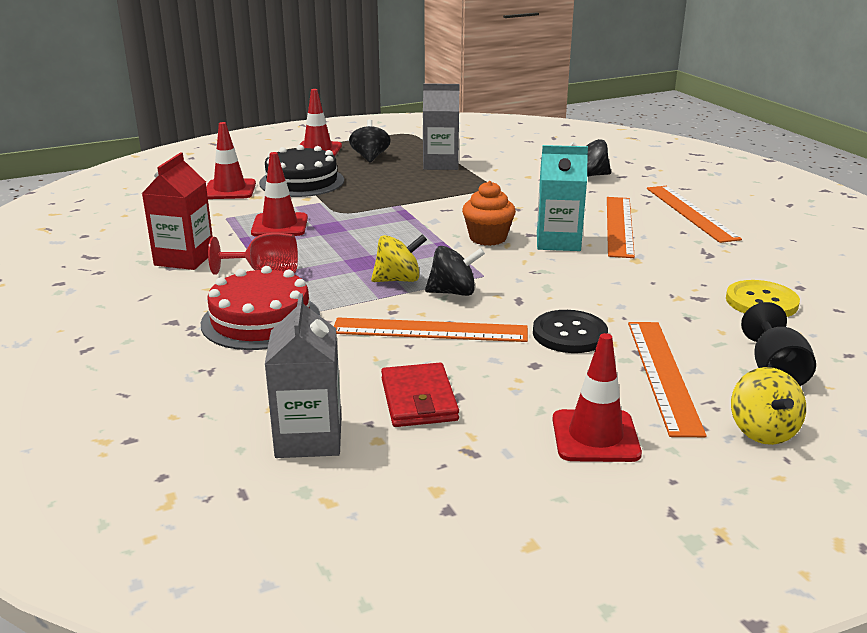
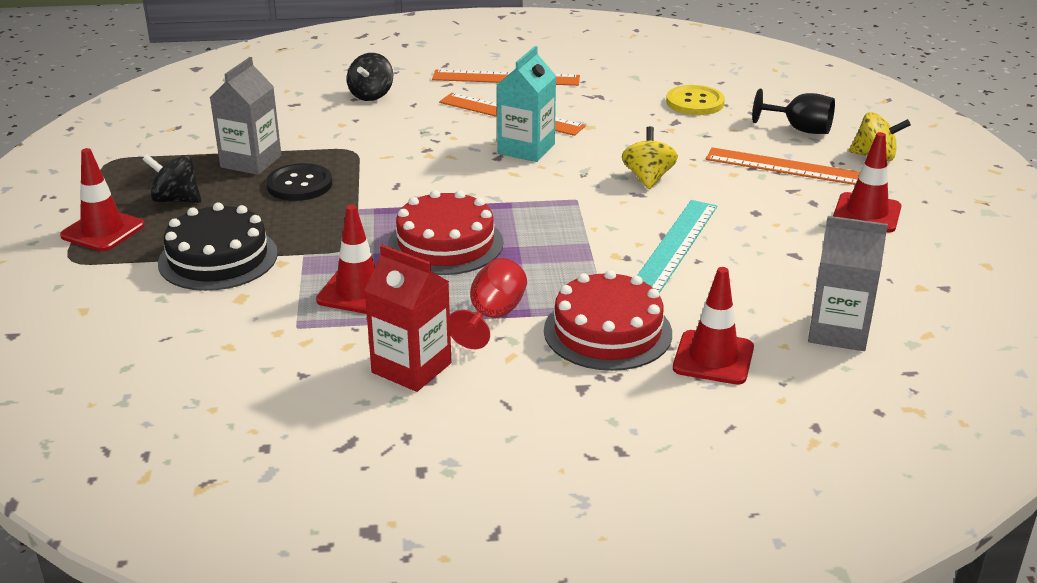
camera: 70 degrees left, 5 degrees up
red traffic cone [206,122,256,199] -> red traffic cone moved to [673,267,754,384]
orange ruler [334,318,528,342] -> turquoise ruler [637,200,717,293]
yellow spinning top [371,234,427,282] -> yellow spinning top moved to [622,126,678,189]
red wallet [381,363,459,427] -> none
black spinning top [425,246,485,296] -> none
orange cupcake [462,181,516,246] -> none
black button [533,310,608,353] -> black button moved to [266,163,332,201]
none -> red cake [388,190,503,275]

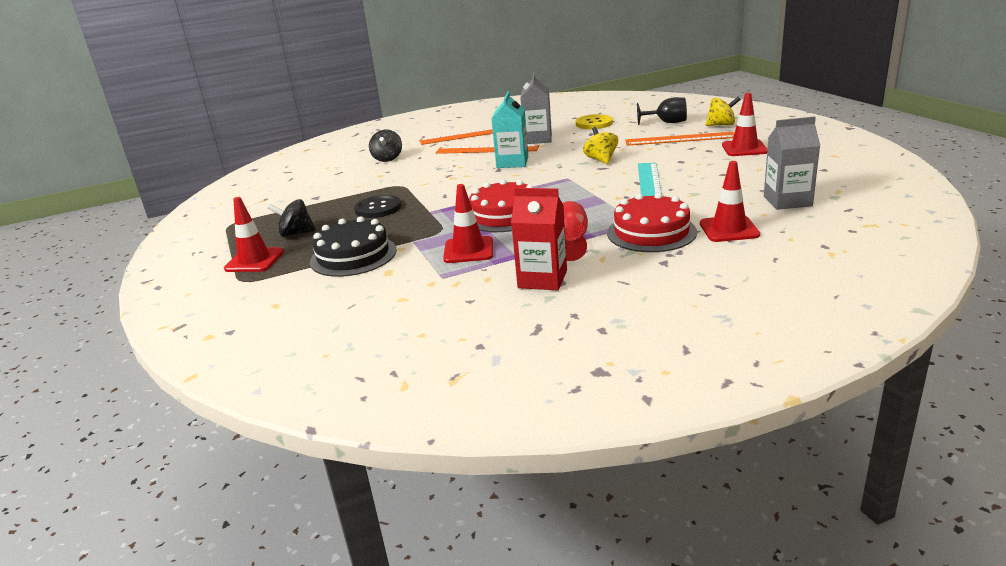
camera: 15 degrees left, 5 degrees down
grey carton [210,57,281,175] -> grey carton moved to [520,73,552,144]

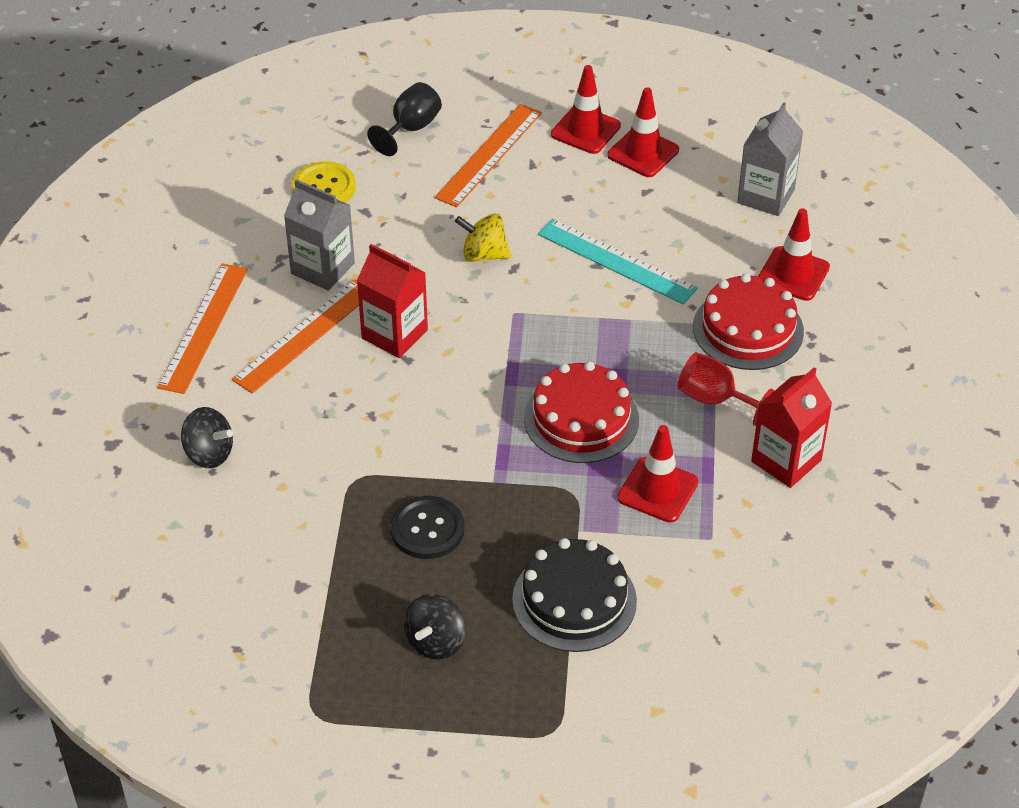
camera: 65 degrees left, 20 degrees up
red traffic cone [224,197,284,272] -> red traffic cone moved to [607,87,679,177]
turquoise carton [491,91,528,168] -> red carton [357,244,428,358]
yellow spinning top [705,97,741,126] -> none

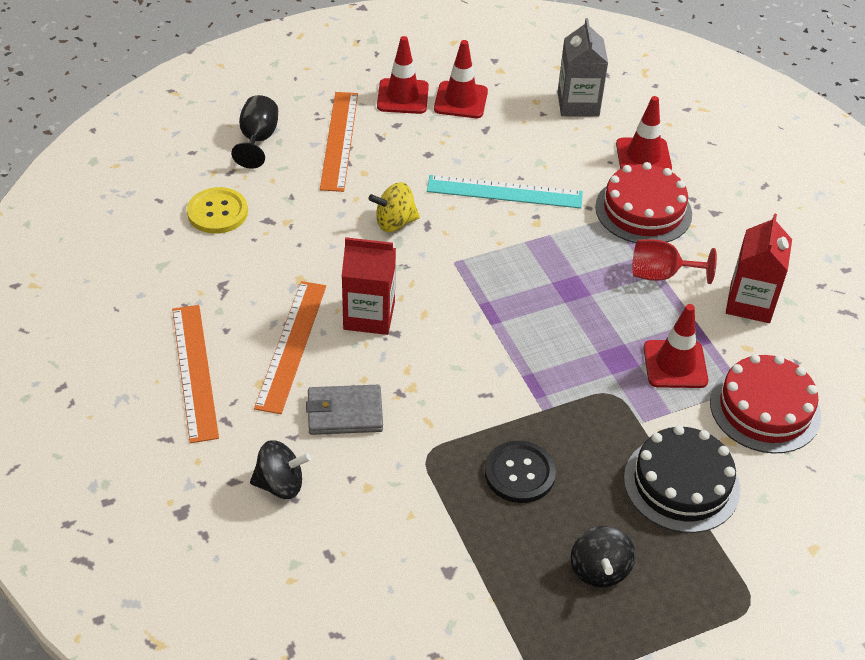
camera: 30 degrees left, 0 degrees up
grey carton [284,179,355,291] -> none
red cake [524,361,639,463] -> red cake moved to [710,354,821,454]
none -> grey wallet [306,385,383,435]

